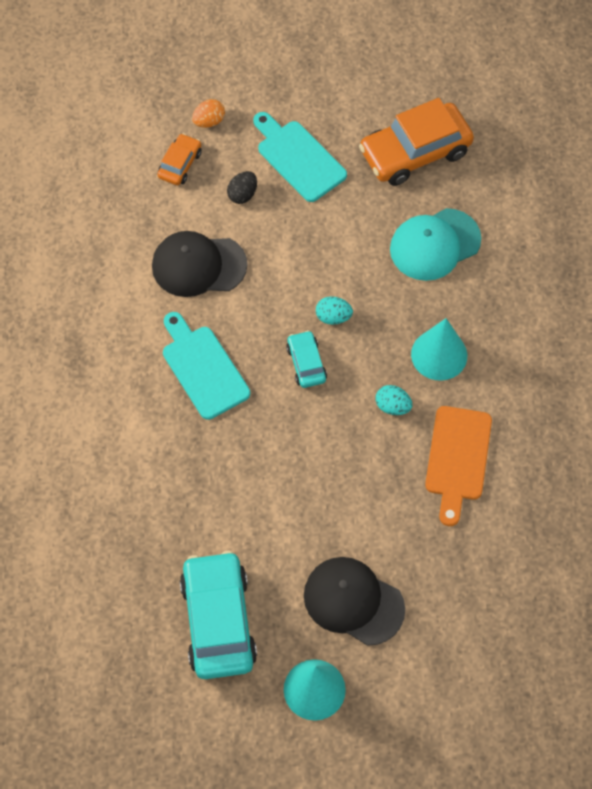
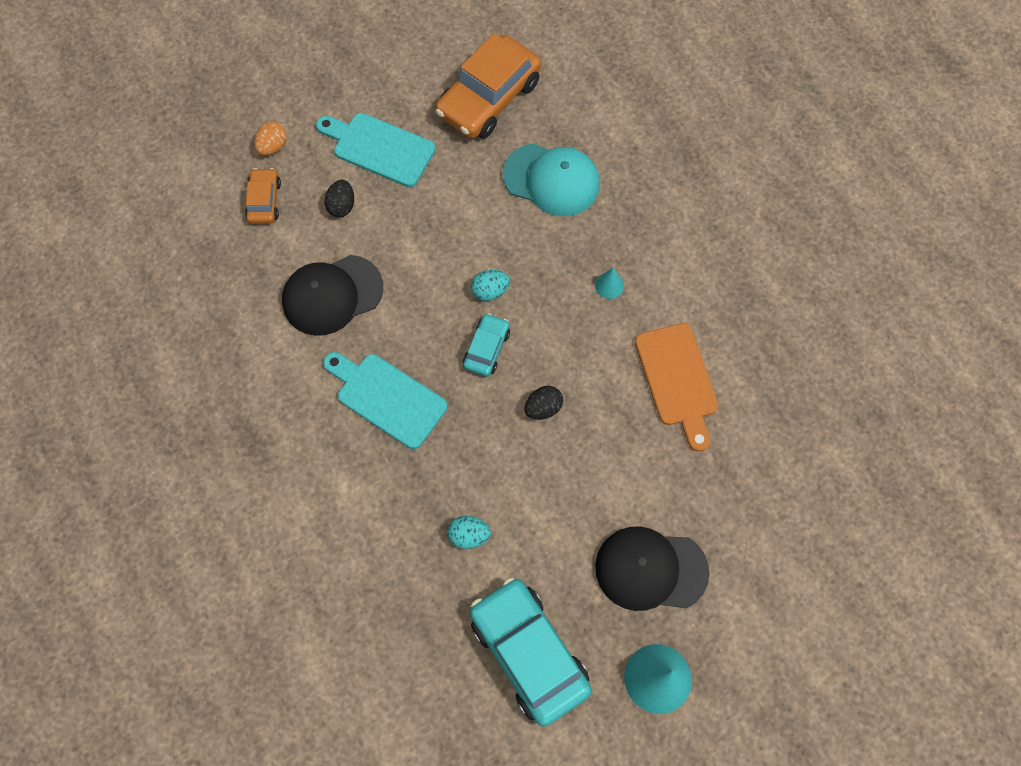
camera: 25 degrees left, 5 degrees up
turquoise car [286,330,327,388] -> turquoise car turned 60 degrees clockwise [463,313,510,377]
turquoise egg [376,385,412,415] -> turquoise egg moved to [447,516,491,549]
turquoise cap [390,208,481,281] -> turquoise cap turned 105 degrees counterclockwise [503,144,600,216]
turquoise cone [411,318,467,381] -> turquoise cone [595,268,624,299], size x0.49
none -> black egg [524,386,563,420]

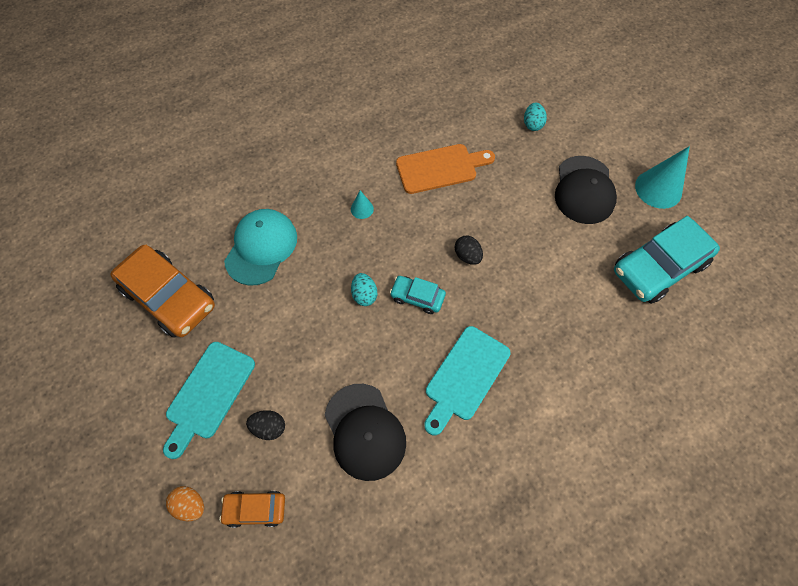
camera: 90 degrees left, 5 degrees down
turquoise egg [447,516,491,549] -> turquoise egg moved to [524,103,547,131]

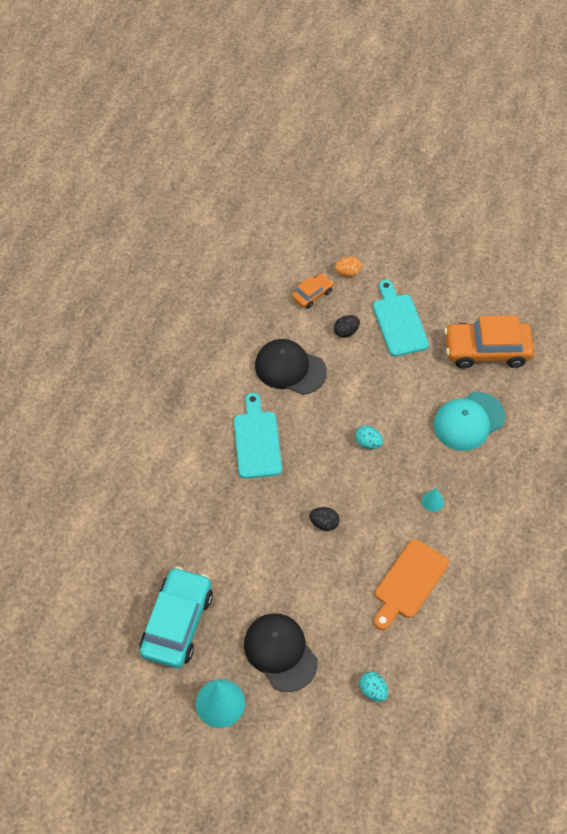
camera: 140 degrees right, 5 degrees down
turquoise cap [224,209,297,286] -> turquoise cap turned 75 degrees clockwise [434,392,505,451]
turquoise car [390,276,446,314] -> none

